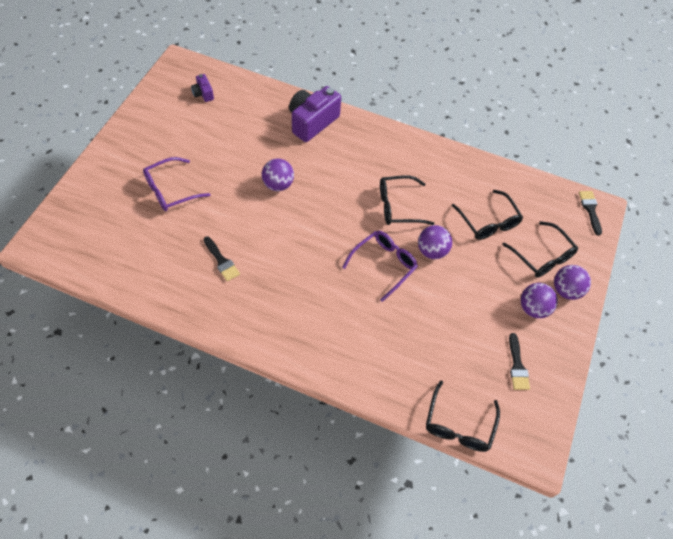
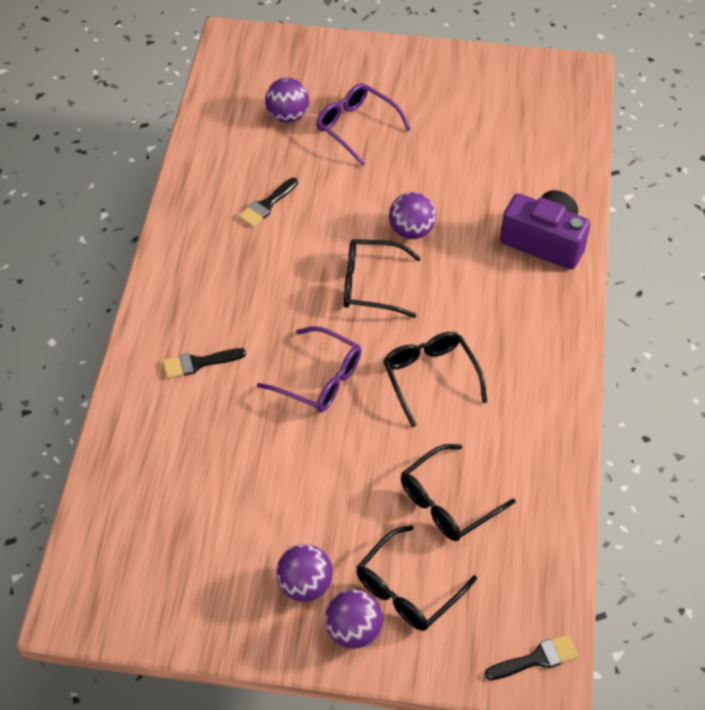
camera: 80 degrees right, 5 degrees down
purple camera [191,74,214,102] -> none
purple ball [418,225,452,259] -> purple ball moved to [265,78,309,123]
black glasses [426,380,500,452] -> black glasses moved to [344,239,421,318]
black brush [509,333,530,390] -> black brush moved to [163,348,246,379]

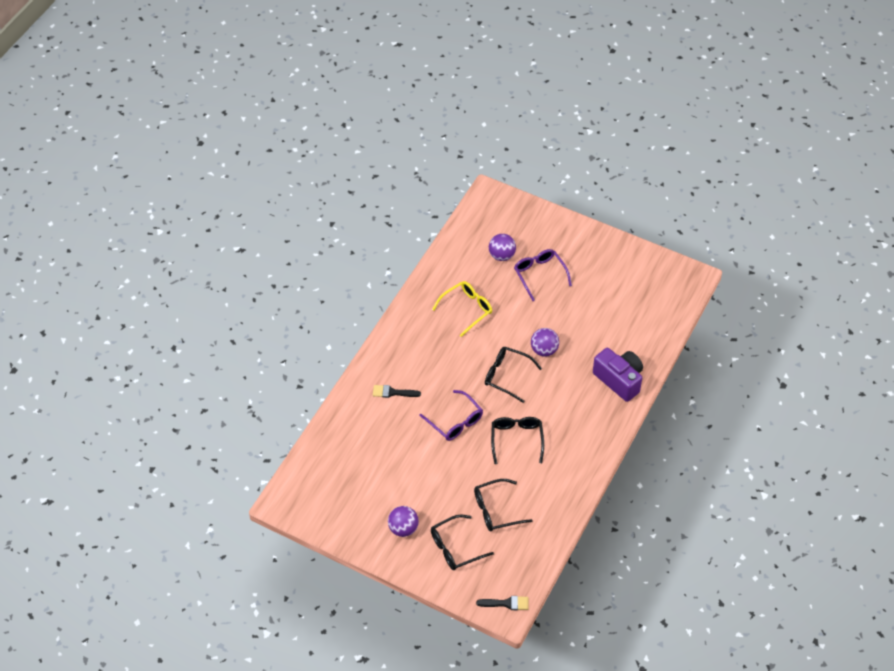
camera: 20 degrees right, 0 degrees up
black brush [238,178,298,227] -> yellow glasses [432,281,492,337]
purple ball [325,589,383,649] -> none

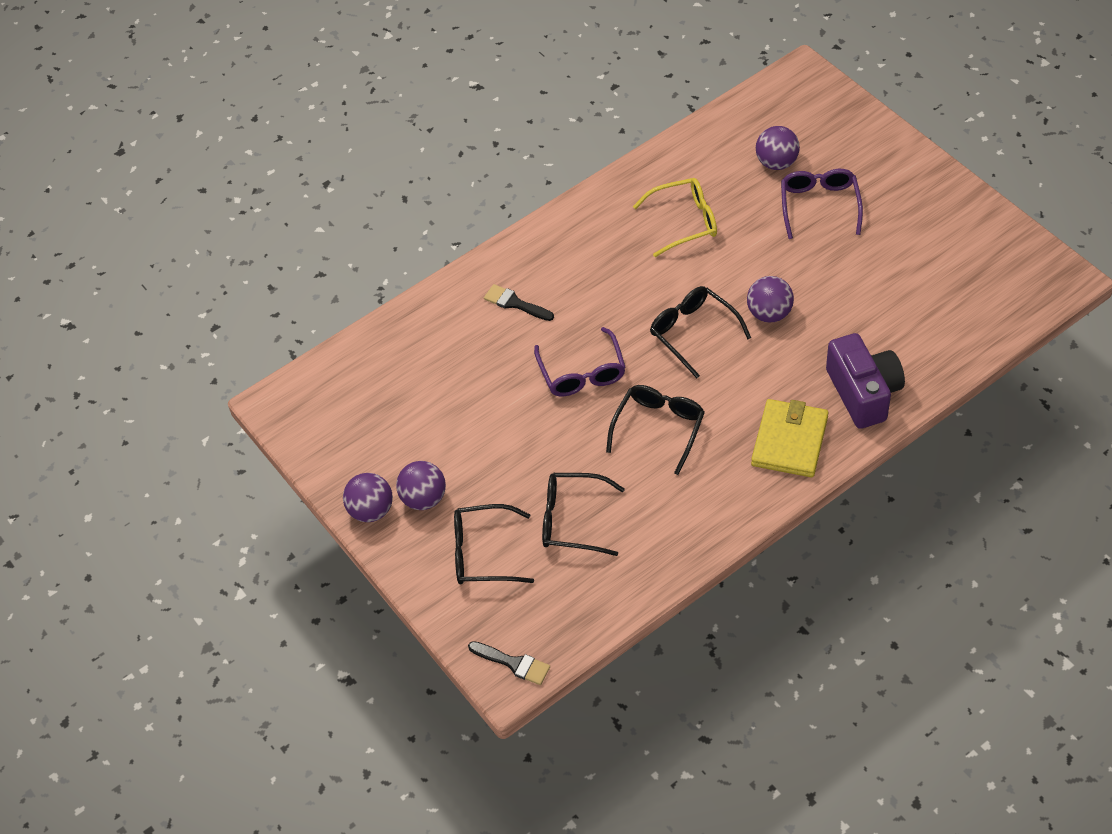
camera: 30 degrees right, 0 degrees up
none -> purple ball [343,473,393,522]
none -> yellow wallet [751,399,829,477]

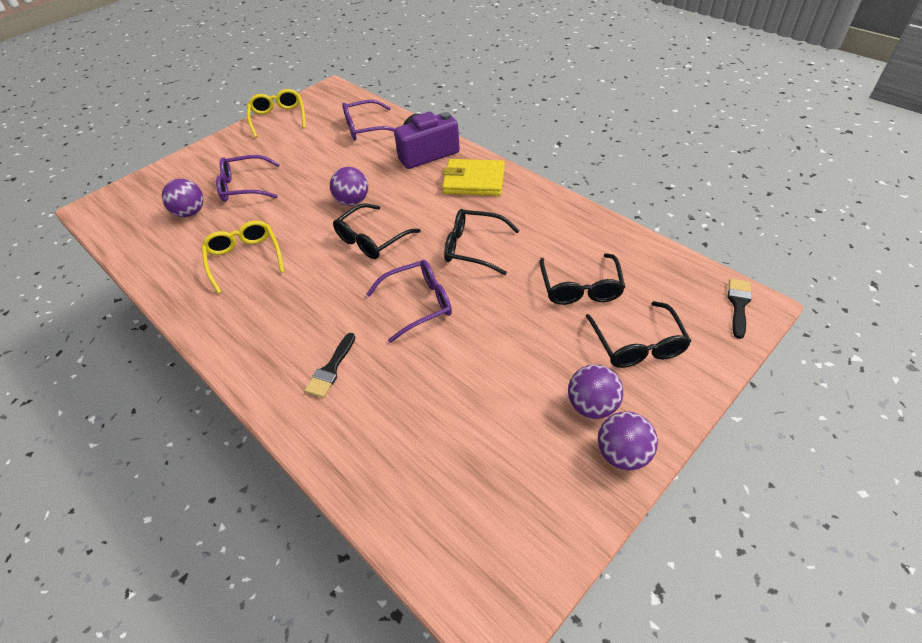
camera: 100 degrees left, 5 degrees down
none -> yellow glasses [247,89,306,138]
none -> purple glasses [343,100,395,140]

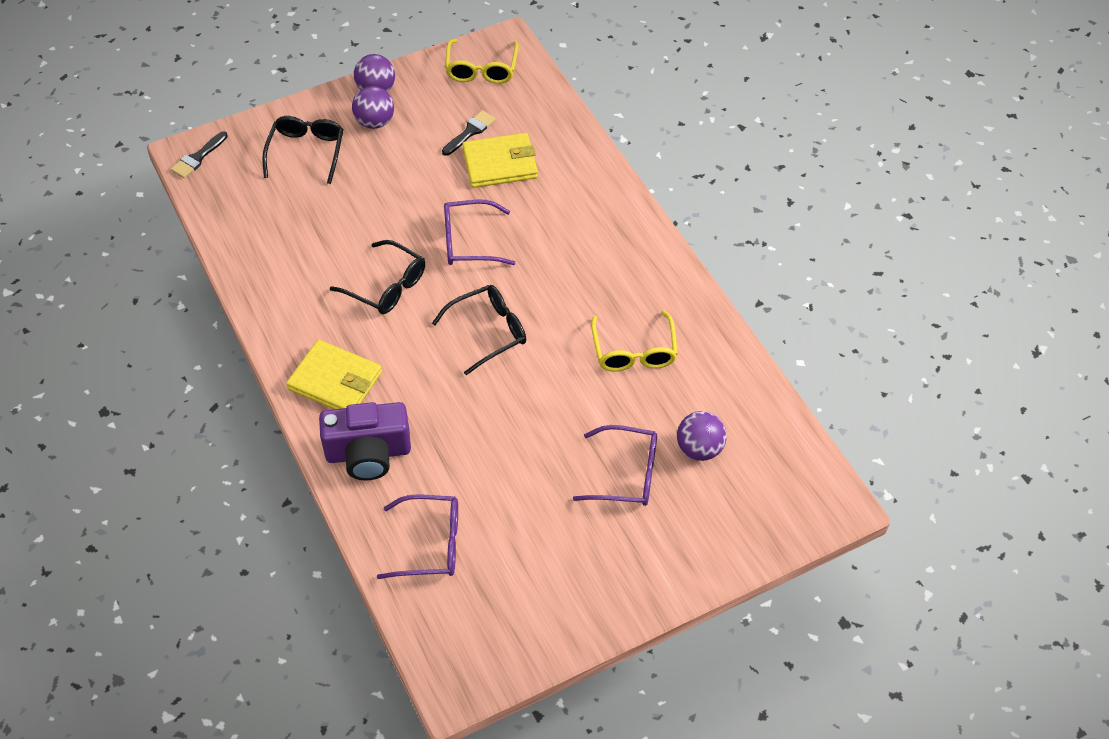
camera: 165 degrees left, 5 degrees up
yellow glasses [247,89,306,138] -> yellow glasses moved to [445,39,519,84]
black brush [305,333,355,398] -> black brush moved to [442,110,496,156]
purple ball [330,167,368,206] -> none
black glasses [539,253,625,305] -> none
none -> yellow wallet [462,133,538,188]

